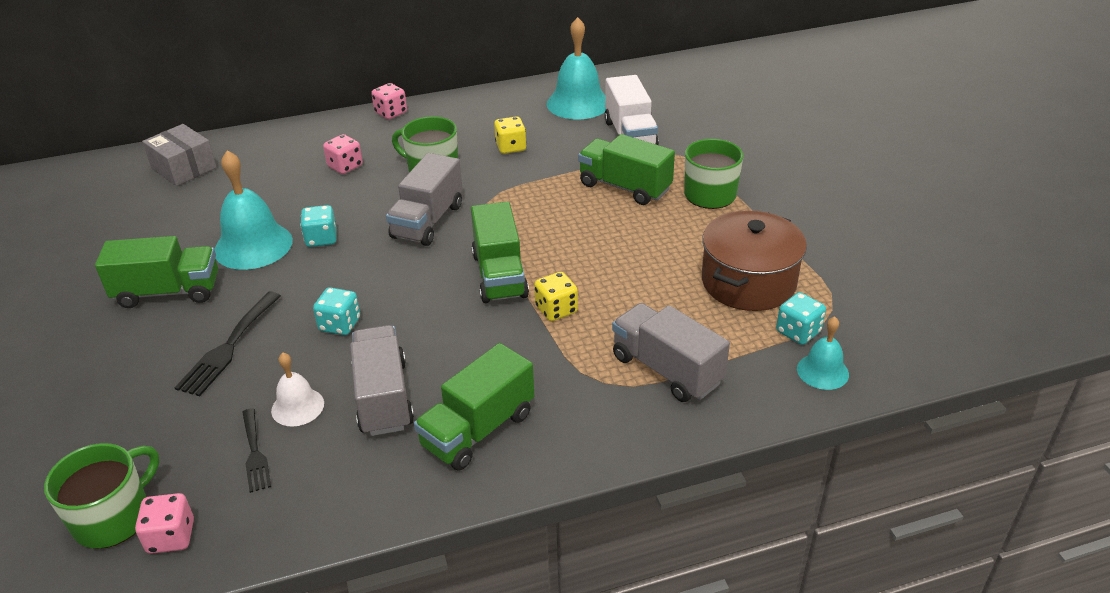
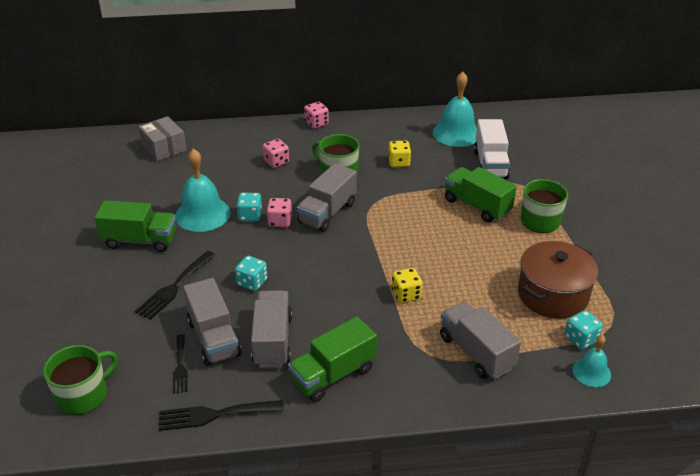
camera: 10 degrees right, 0 degrees up
pink dice [135,493,194,554] -> pink dice moved to [267,198,292,227]
white bell [271,353,324,426] -> grey truck [183,278,241,366]
green truck [471,202,529,303] -> none
none -> black fork [159,400,284,431]

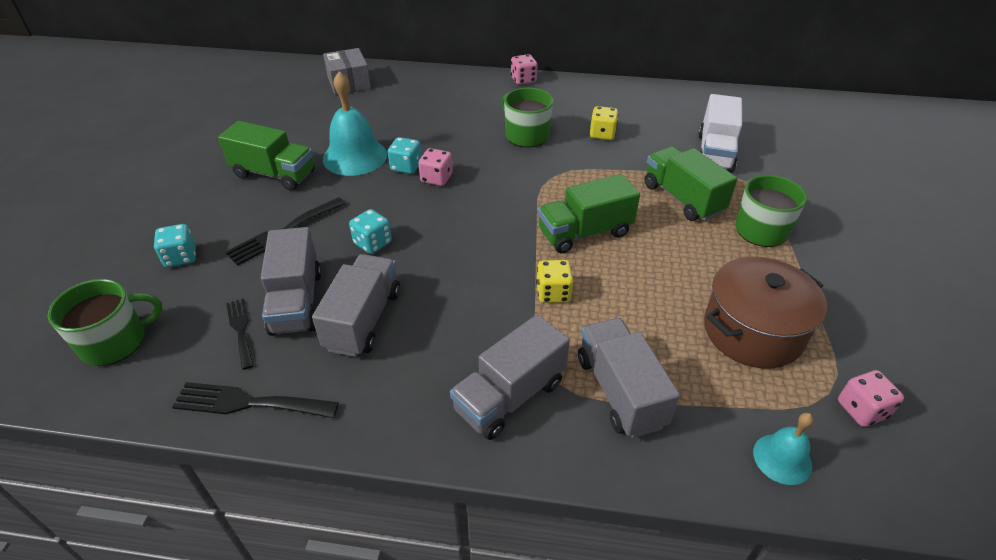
camera: 15 degrees right, 5 degrees up
black fork [173,334,188,393] -> black fork turned 150 degrees clockwise [226,298,254,370]
pink dice [263,139,289,168] -> pink dice moved to [838,370,904,427]
green truck [288,316,377,402] -> green truck moved to [538,174,640,254]
grey truck [297,163,357,232] -> grey truck moved to [450,315,570,440]
turquoise bell [433,72,477,147] -> none
turquoise dice [564,310,603,350] -> turquoise dice moved to [154,224,196,268]

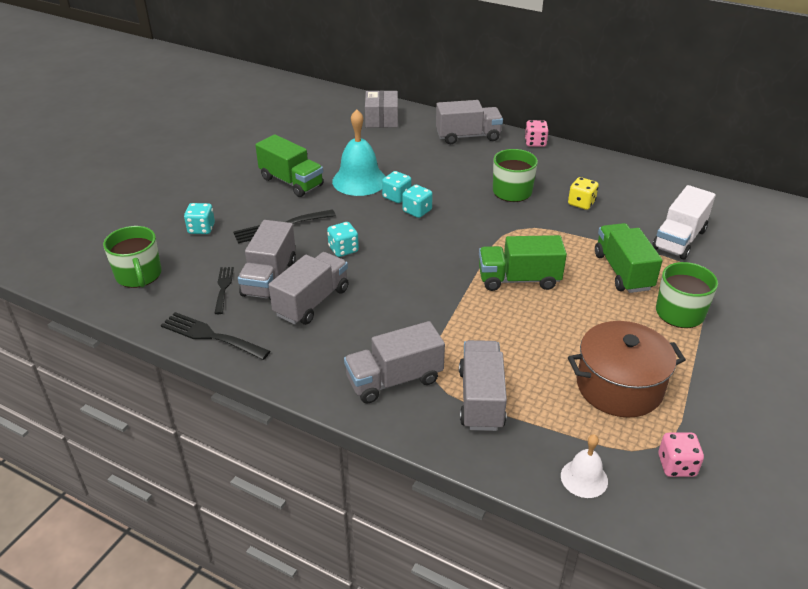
camera: 20 degrees right, 5 degrees down
green mug [48,279,163,366] -> green mug turned 75 degrees clockwise [103,226,162,288]
pink dice [418,148,453,186] -> turquoise dice [402,185,433,218]
yellow dice [536,260,573,303] -> none
turquoise bell [753,413,814,485] -> white bell [561,434,608,498]
none -> grey truck [436,100,503,144]

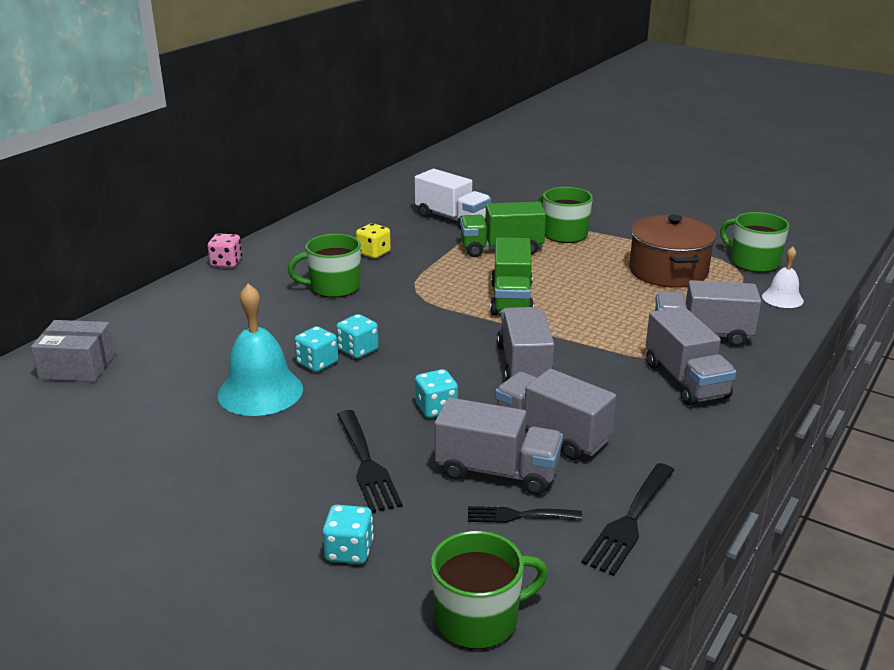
camera: 85 degrees left, 10 degrees down
green truck [255,135,324,197] -> none
grey truck [436,100,503,144] -> grey truck moved to [497,307,554,381]
pink dice [658,432,704,477] -> green mug [720,212,789,273]

